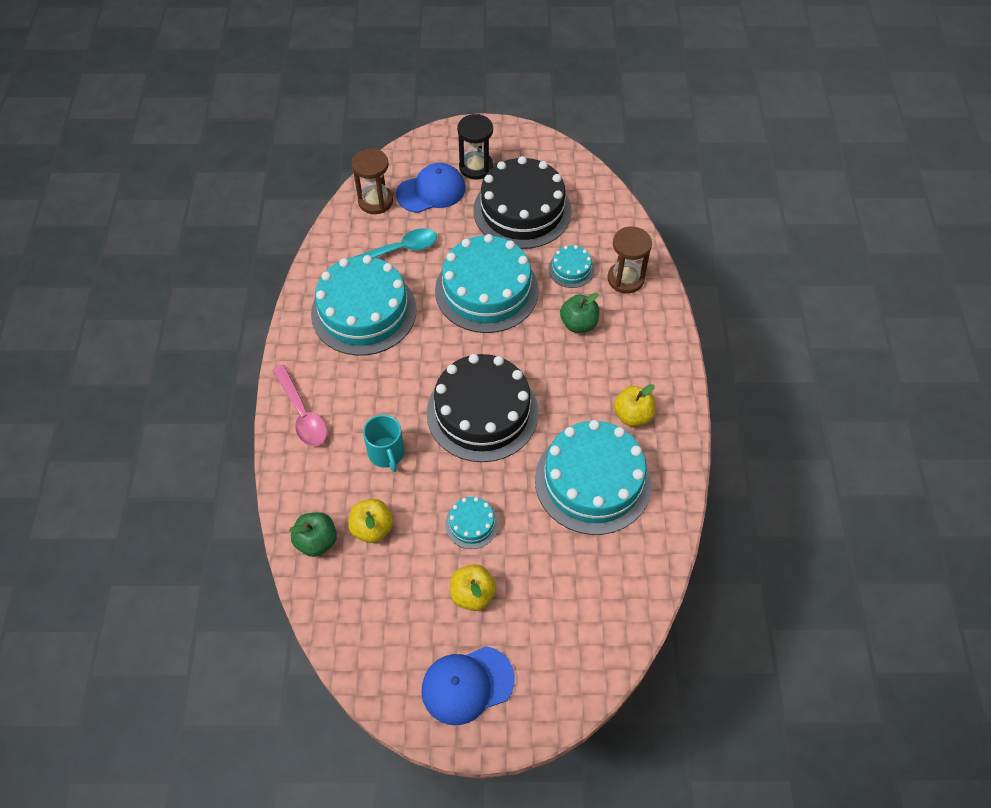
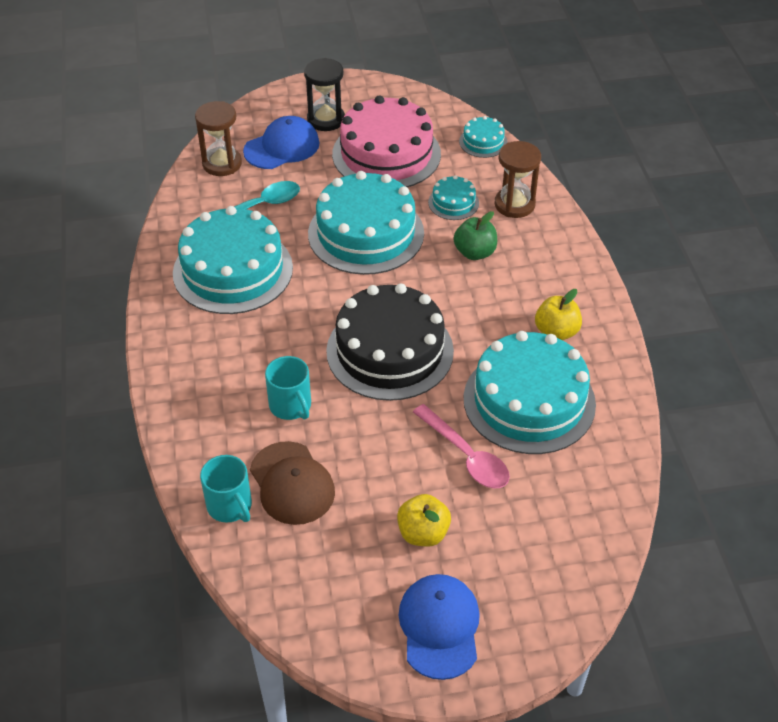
camera: 10 degrees left, 10 degrees down
pink spoon [273,365,327,446] -> pink spoon moved to [413,404,510,488]
green apple [289,512,337,557] -> turquoise mug [200,455,252,522]
yellow apple [348,499,393,543] -> brown cap [250,441,335,525]
blue cap [421,646,515,725] -> blue cap turned 120 degrees clockwise [398,574,480,680]
turquoise cake [445,497,499,549] -> turquoise cake moved to [459,116,508,158]
black cake [473,156,572,249] -> pink cake [332,95,441,187]

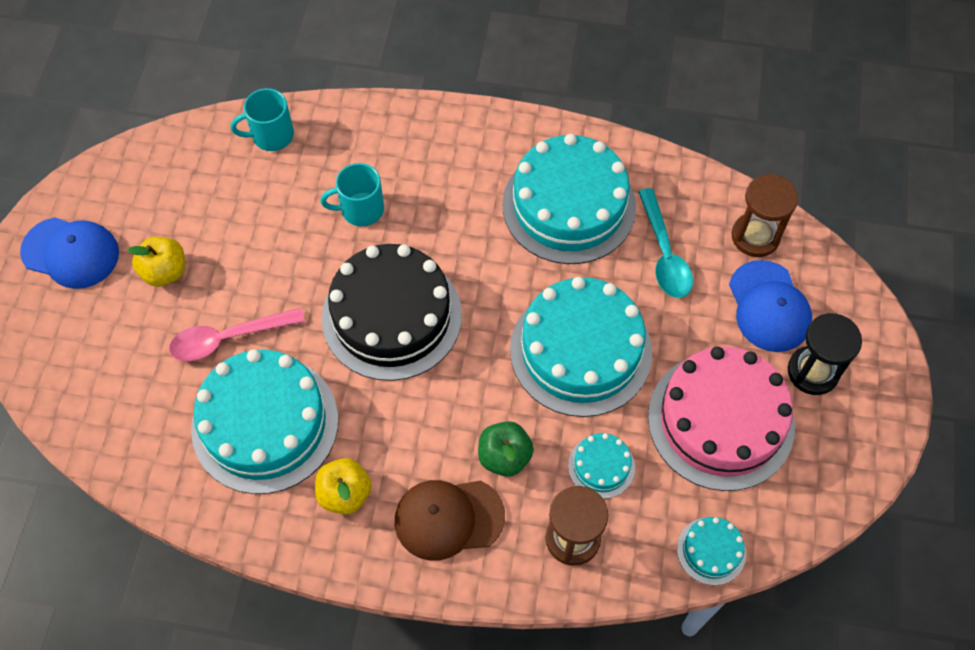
camera: 110 degrees right, 15 degrees up
brown cap [250,441,335,525] -> brown cap moved to [395,480,505,561]

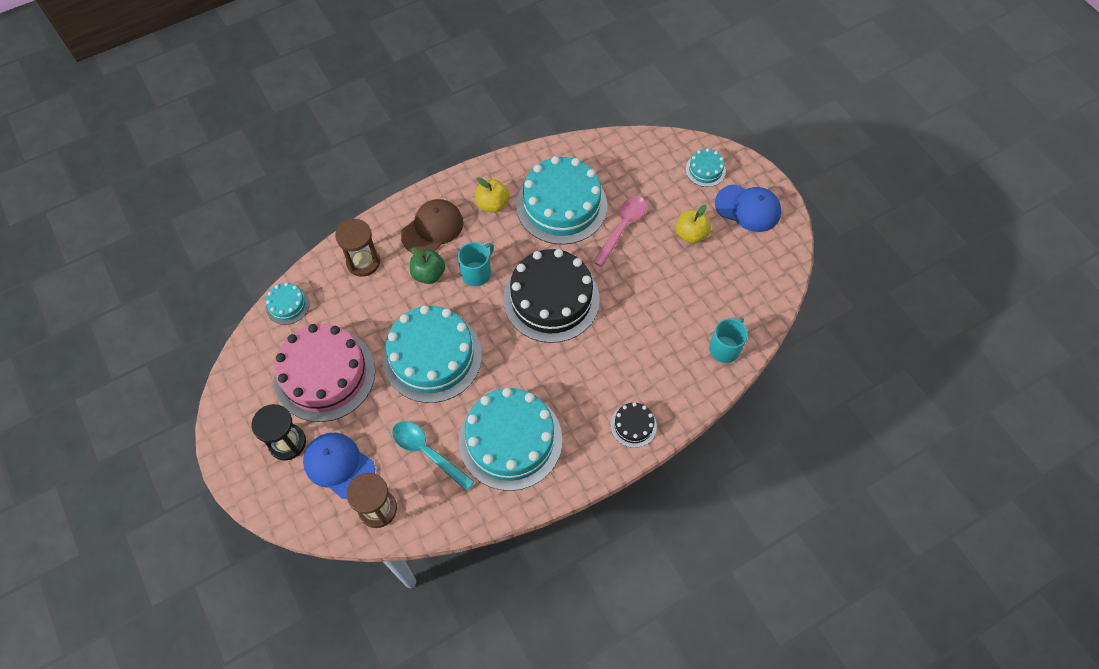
camera: 140 degrees right, 0 degrees up
blue cap [20,218,119,289] -> blue cap turned 135 degrees counterclockwise [715,184,781,232]
turquoise mug [320,163,384,226] -> turquoise mug moved to [458,242,494,286]
turquoise cake [568,433,635,499] -> turquoise cake moved to [686,148,726,187]
none -> black cake [611,402,657,448]

